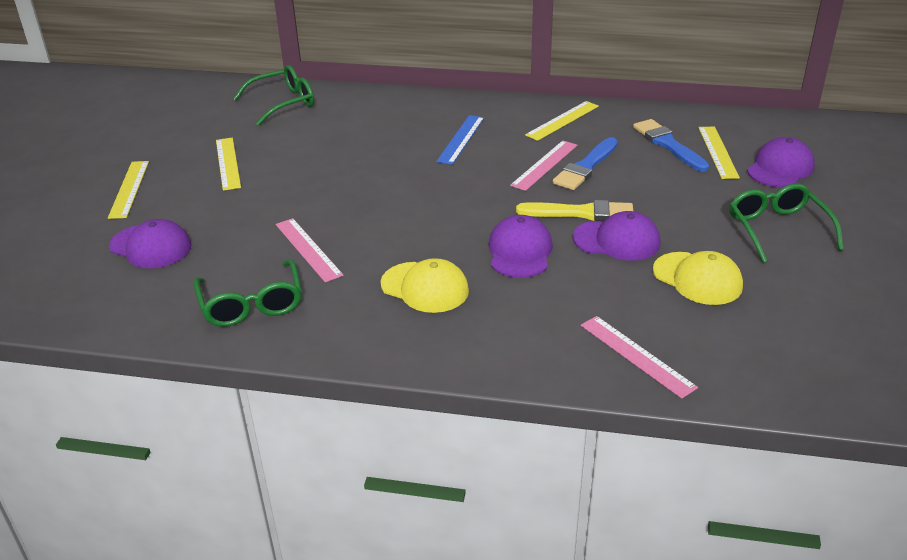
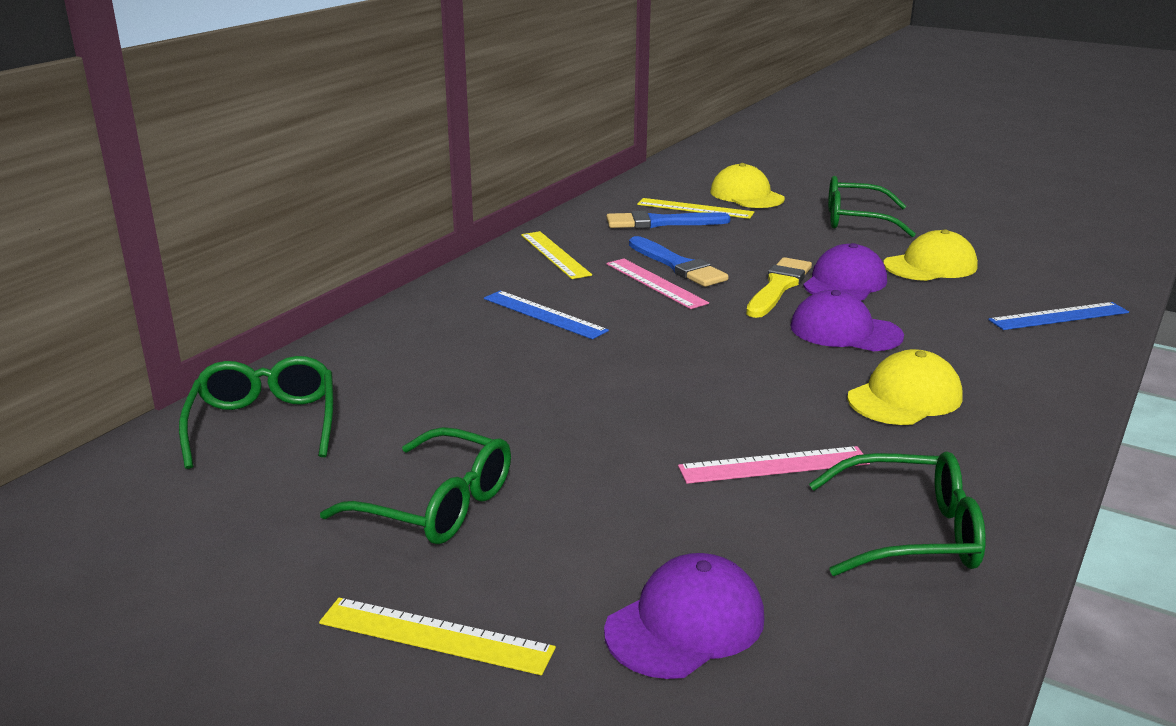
camera: 70 degrees left, 10 degrees down
yellow ruler [216,138,241,191] -> green glasses [320,427,511,544]
pink ruler [581,316,698,399] -> blue ruler [988,302,1129,330]
purple cap [747,137,815,187] -> yellow cap [710,163,785,208]

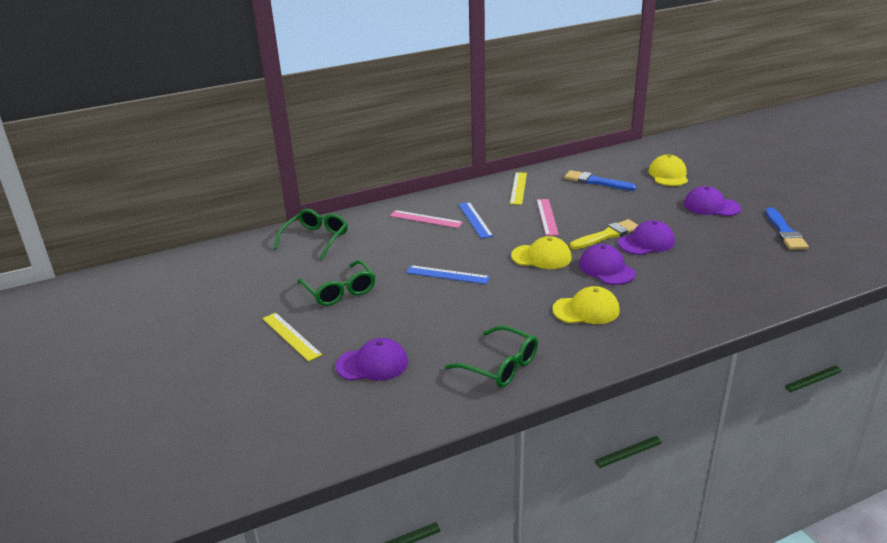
camera: 35 degrees right, 5 degrees up
blue brush [629,236,728,287] -> blue brush moved to [765,207,809,250]
yellow ruler [637,198,754,219] -> none
pink ruler [678,446,870,484] -> pink ruler moved to [390,210,463,228]
green glasses [828,176,916,237] -> purple cap [684,186,741,216]
yellow cap [884,229,978,281] -> yellow cap moved to [511,236,572,269]
blue ruler [988,302,1129,330] -> blue ruler moved to [406,265,490,284]

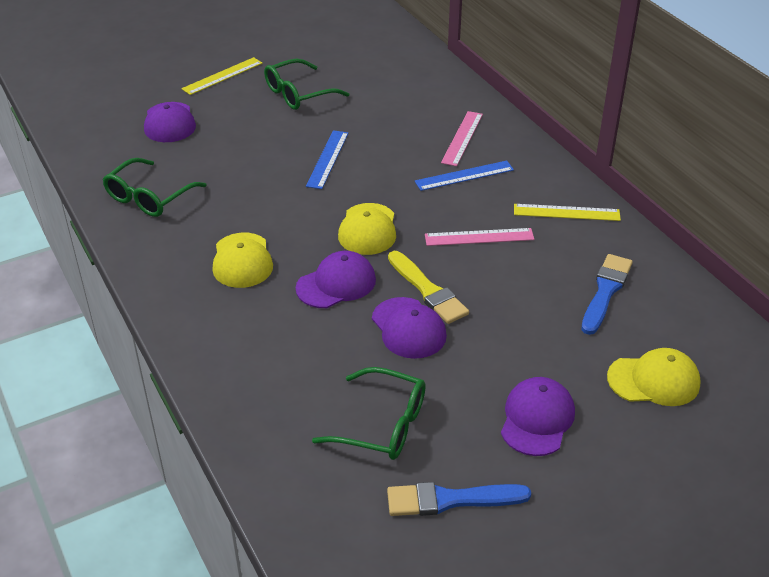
camera: 85 degrees right, 10 degrees up
green glasses [274,209,348,260] -> green glasses moved to [312,367,426,460]

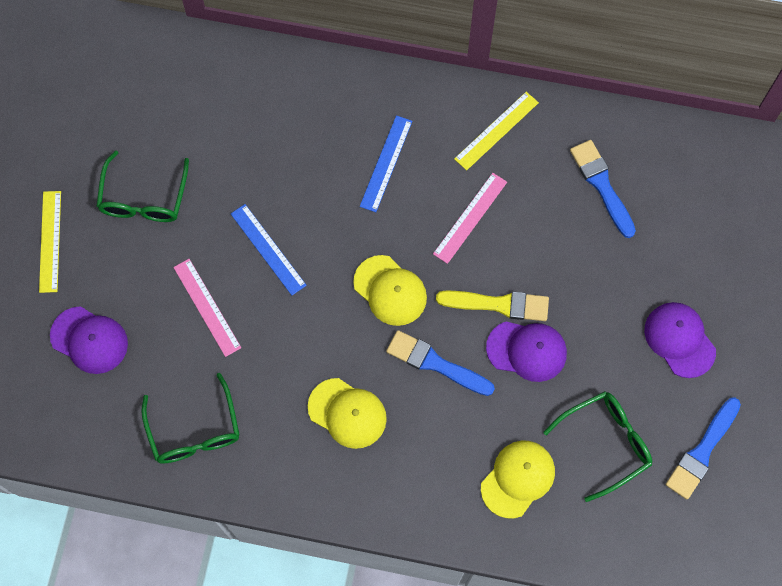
camera: 50 degrees left, 30 degrees up
purple cap [296,251,376,308] -> blue brush [386,330,495,396]
pink ruler [441,111,483,166] -> pink ruler moved to [173,259,241,357]
yellow cap [607,348,701,406] -> yellow cap moved to [481,440,555,518]

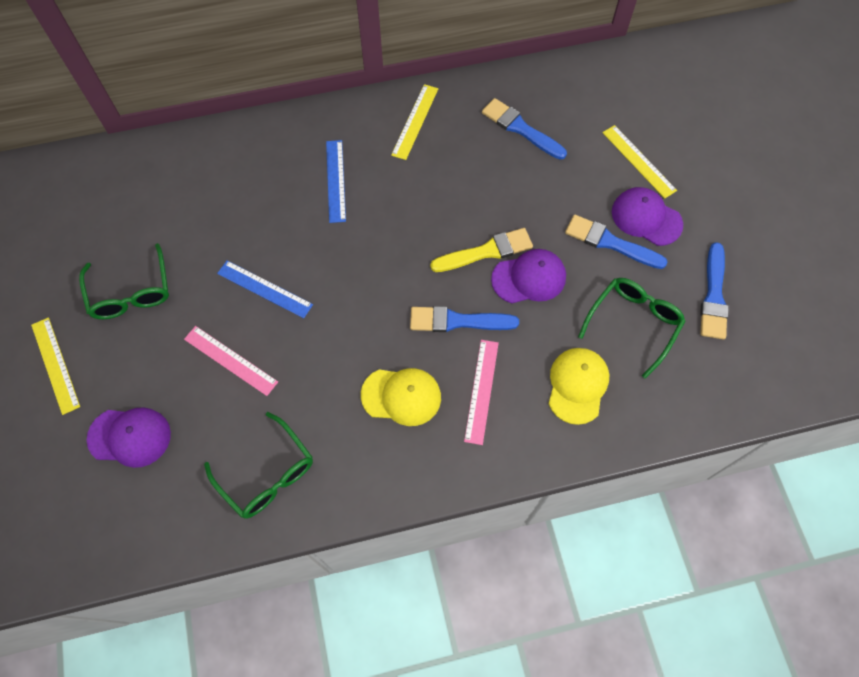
camera: 25 degrees left, 5 degrees down
yellow cap [353,255,427,326] -> none
pink ruler [433,173,507,264] -> pink ruler moved to [464,340,499,445]
none -> blue brush [565,215,668,269]
none -> yellow ruler [602,125,677,198]

